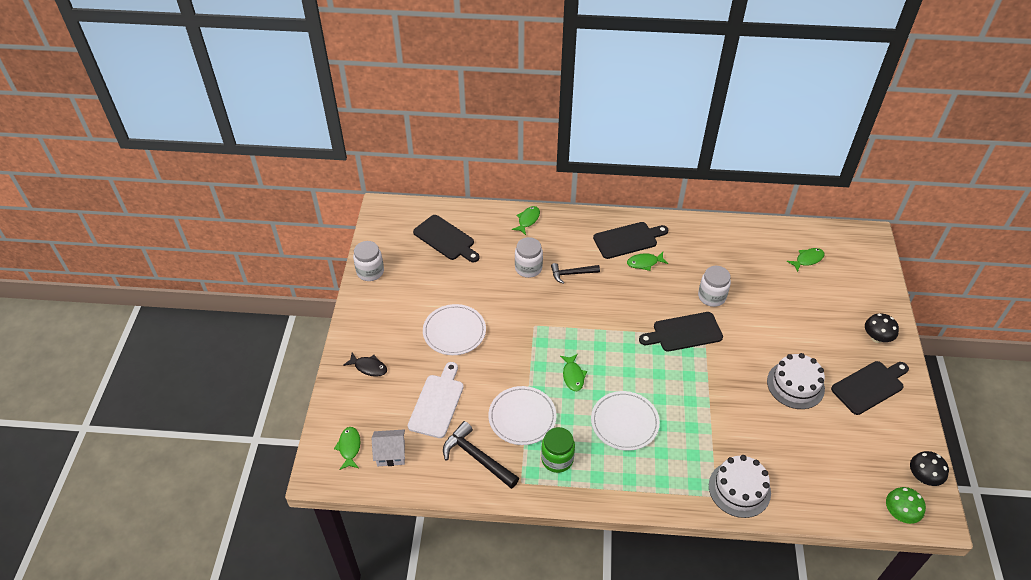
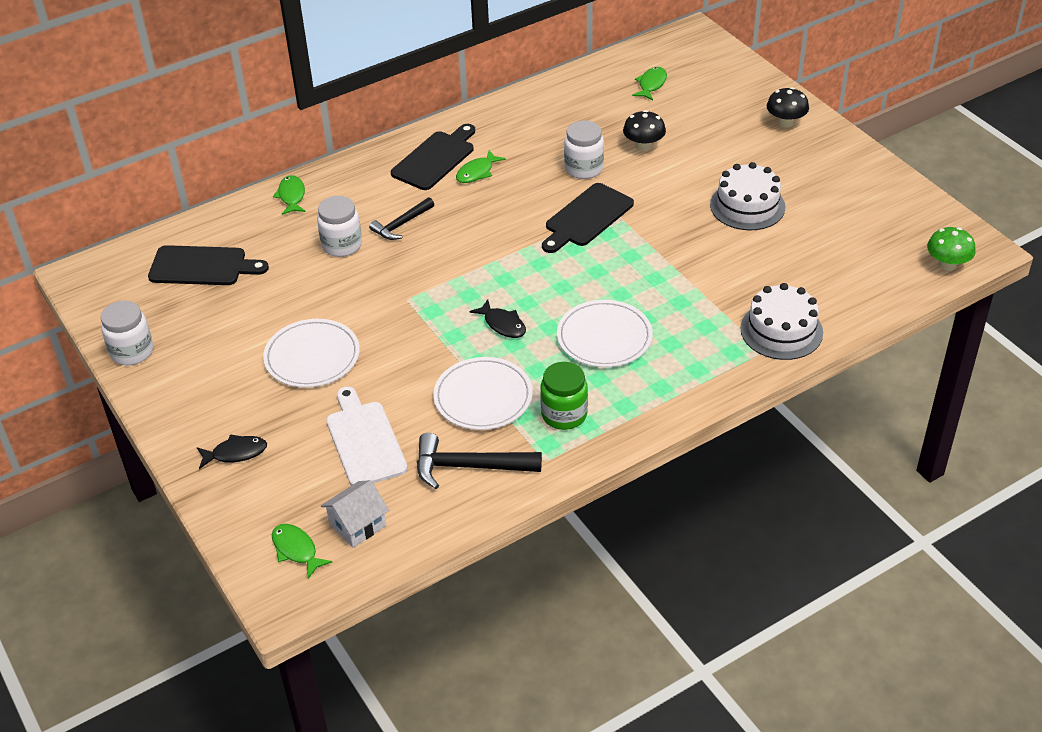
camera: 35 degrees left, 5 degrees down
green fish [560,354,587,391] -> black fish [469,299,526,338]
black cutting board [831,361,909,415] -> none
black mushroom [910,451,949,486] -> black mushroom moved to [623,110,666,151]

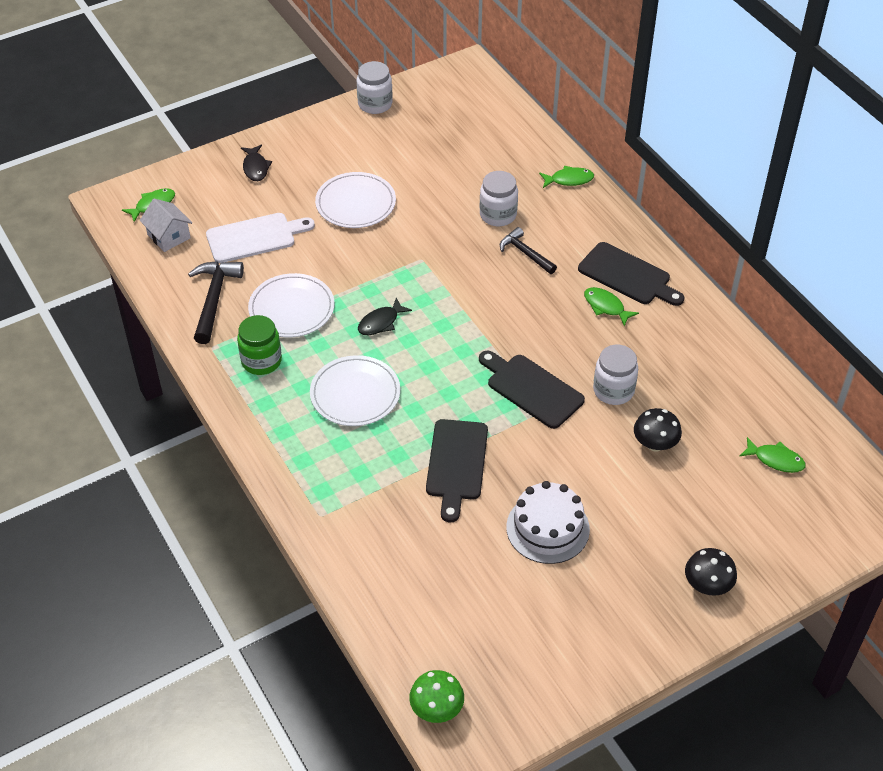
camera: 90 degrees right, 5 degrees up
black cutting board [148,245,269,285] -> black cutting board moved to [426,419,488,522]
white cake [741,283,823,360] -> none

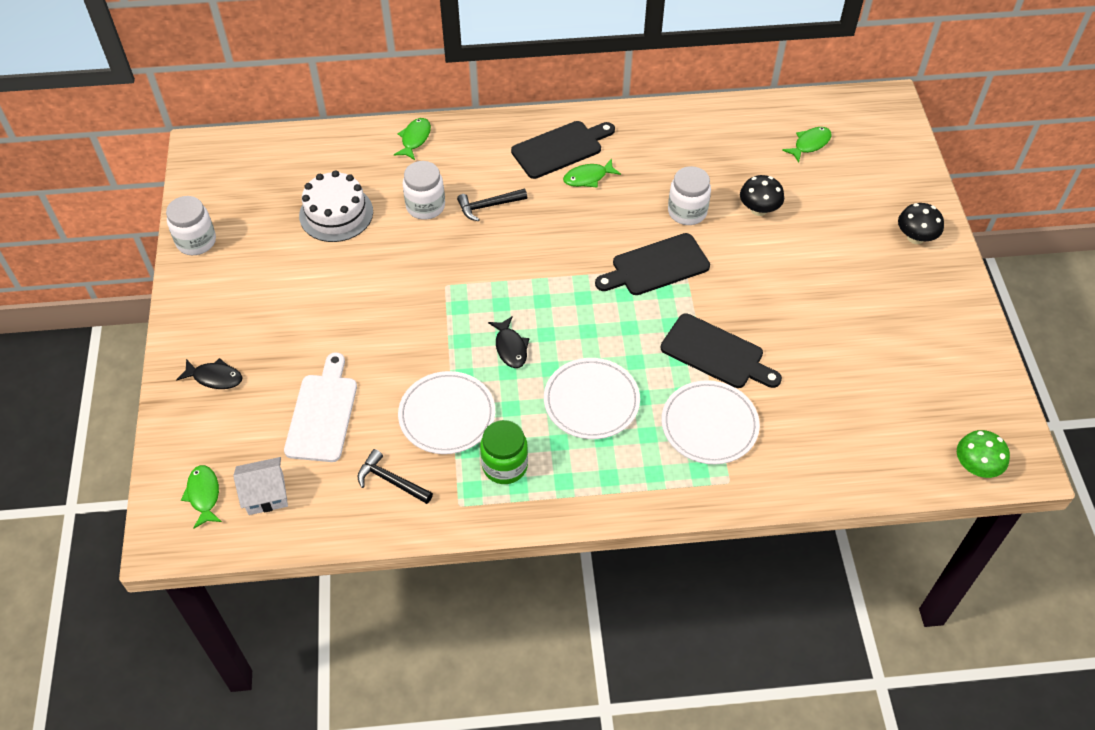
camera: 65 degrees left, 5 degrees up
black hammer [188,261,244,344] -> black hammer [358,449,433,504], size x0.66
white plate [315,172,396,228] -> white plate moved to [662,380,760,464]
white cake [506,481,590,564] -> white cake moved to [299,170,373,242]

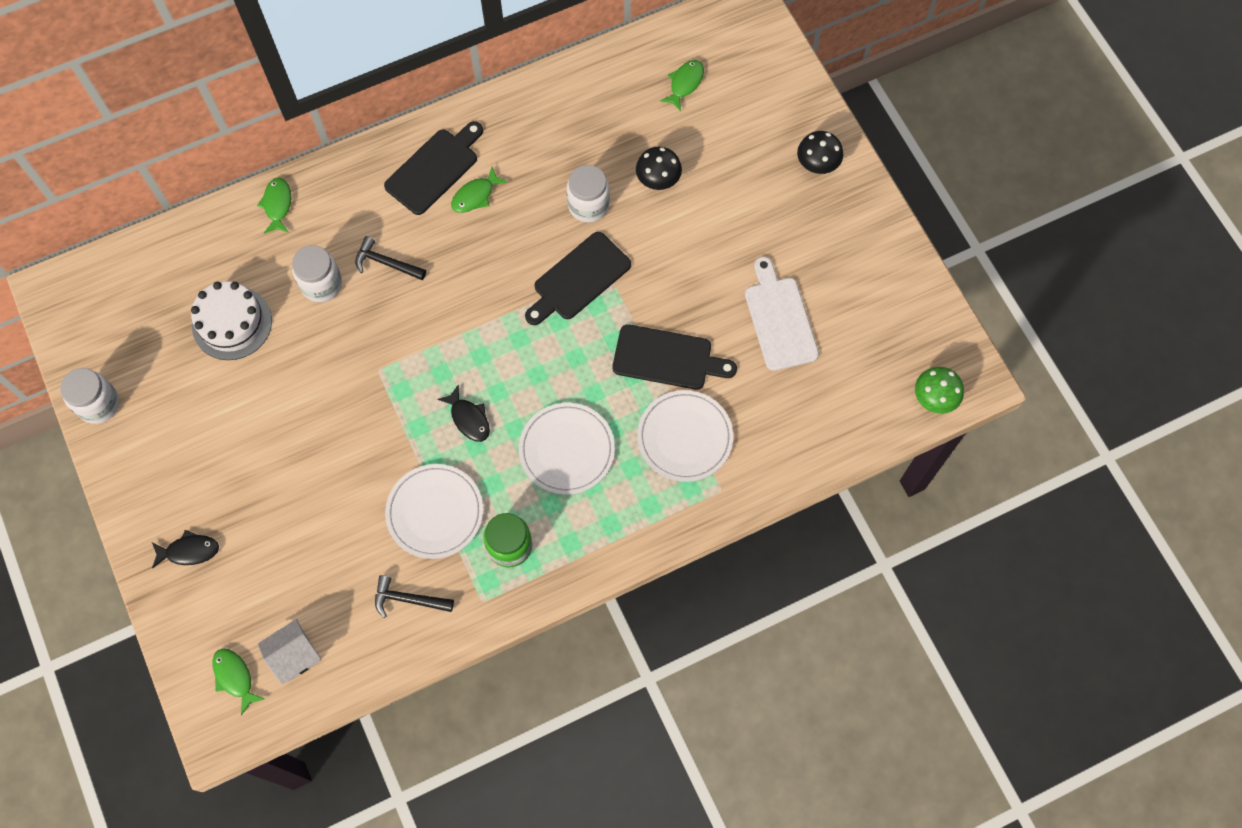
camera: 20 degrees left, 15 degrees up
white cutting board [284,352,357,462] -> white cutting board moved to [745,257,819,371]
black hammer [457,188,527,221] -> black hammer turned 60 degrees clockwise [355,236,426,280]

